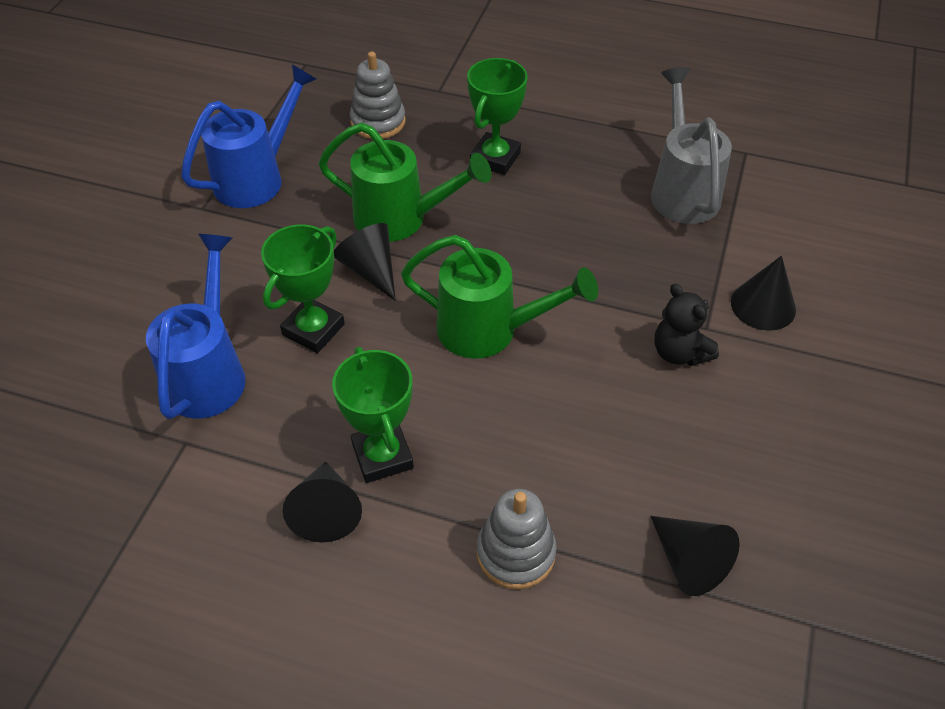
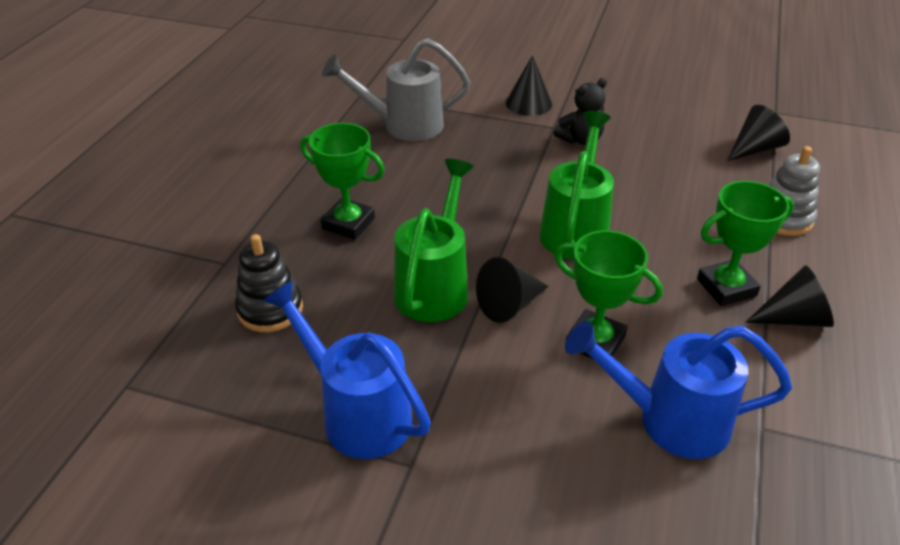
camera: 90 degrees left, 10 degrees down
grey stacking toy [350,52,406,139] -> black stacking toy [235,234,303,332]

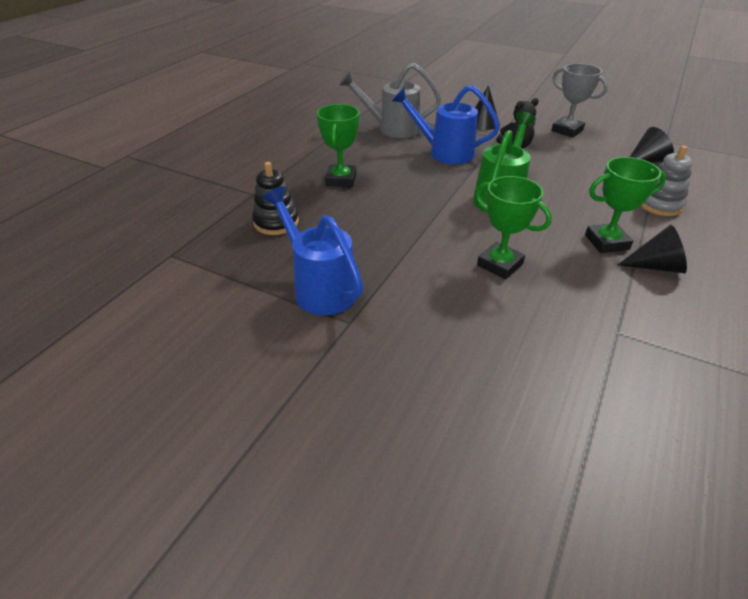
camera: 10 degrees right, 0 degrees up
green trophy [300,123,385,240] -> green trophy turned 60 degrees clockwise [317,104,360,187]
green watering can [394,159,474,322] -> none
black cone [476,257,549,323] -> none
blue watering can [565,321,792,459] -> blue watering can moved to [392,85,500,164]
none -> grey trophy [551,63,608,138]

